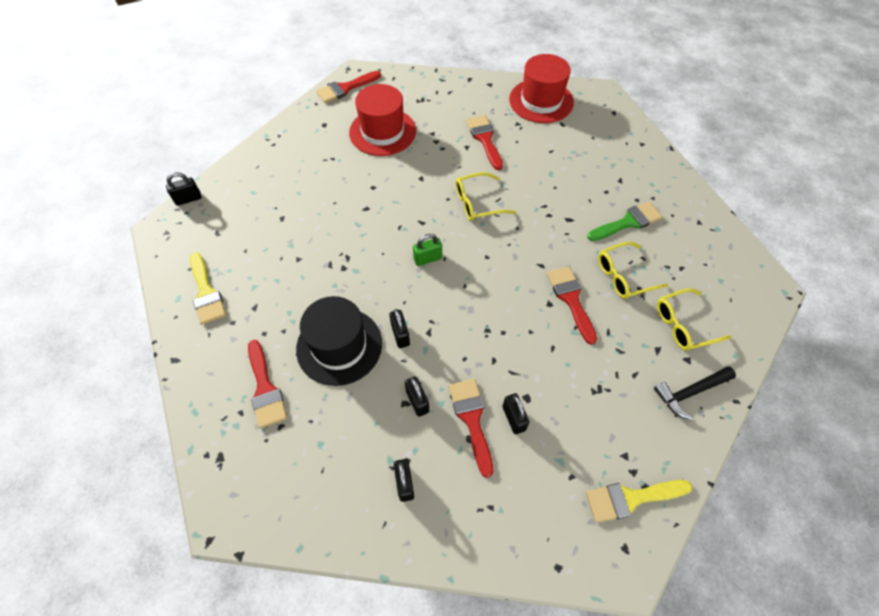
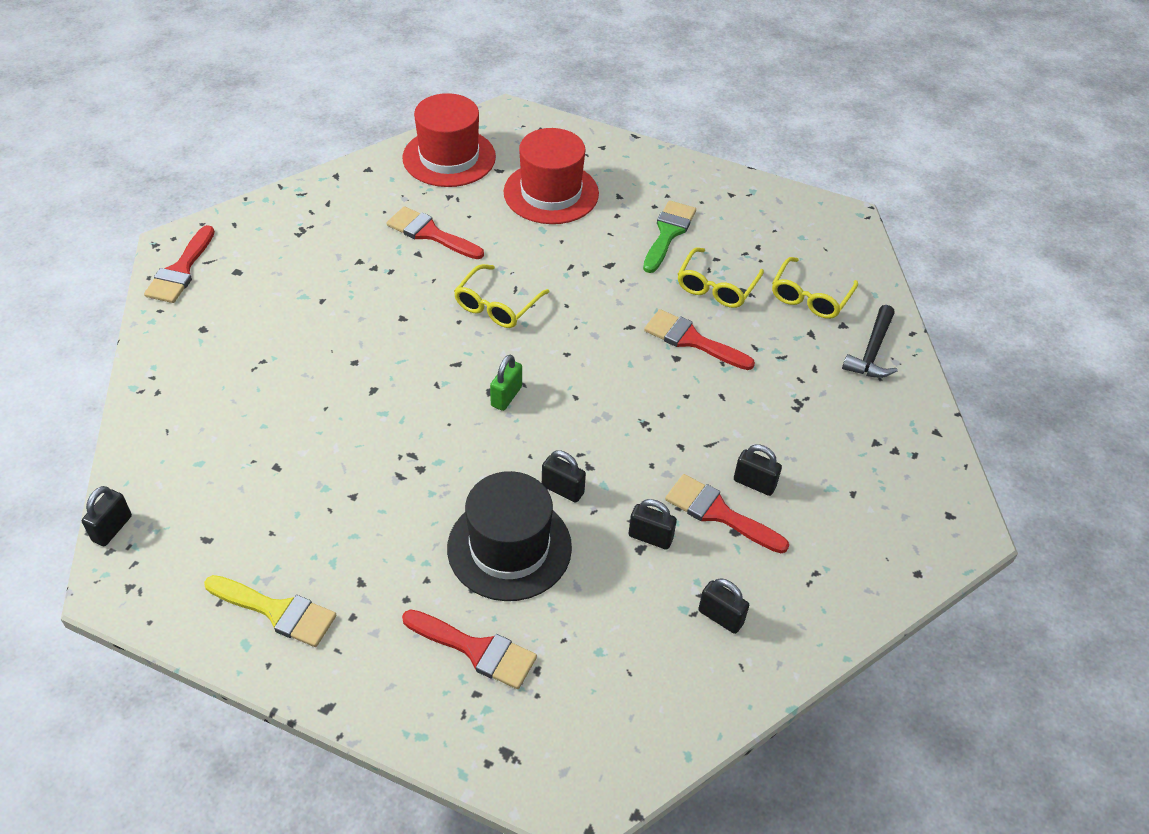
camera: 45 degrees left, 10 degrees down
red hat [349,84,416,156] -> red hat moved to [504,128,599,224]
yellow brush [586,480,692,523] -> none

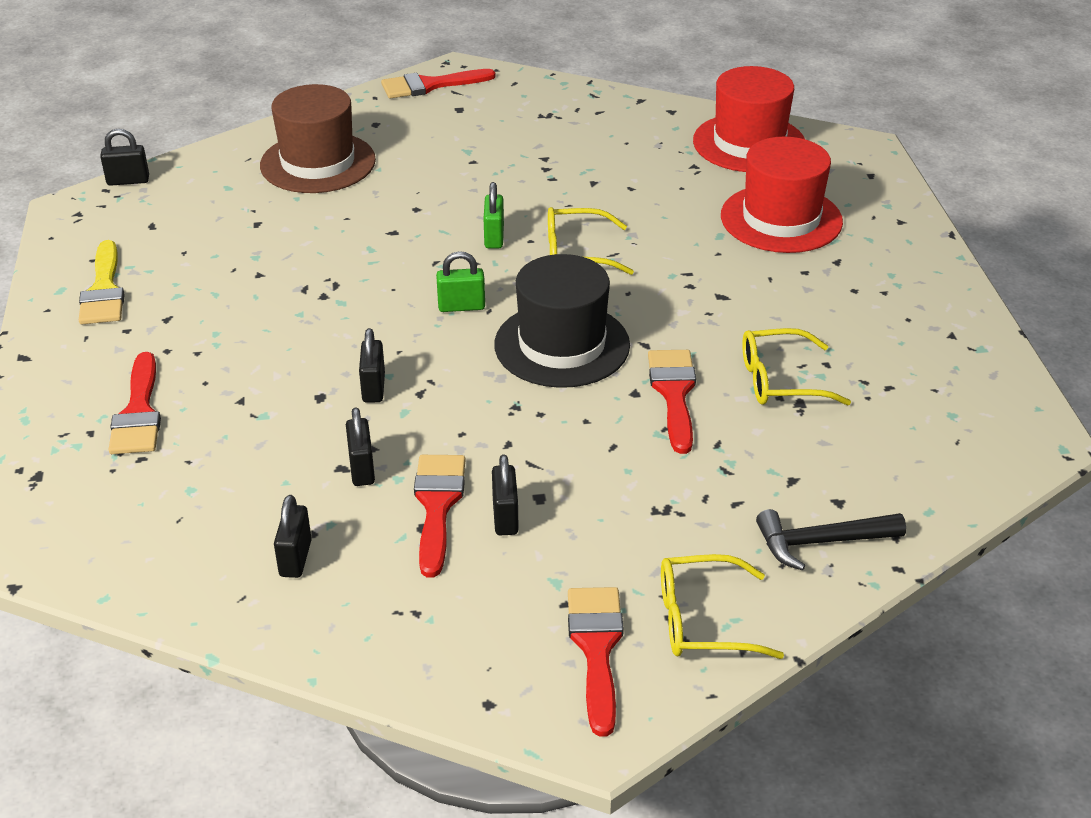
camera: 60 degrees right, 10 degrees down
red brush [387,206,484,259] -> red brush moved to [568,587,624,737]
black hat [447,471,572,601] -> black hat moved to [494,254,630,388]
green brush [643,200,696,273] -> none
yellow glasses [772,257,858,319] -> yellow glasses moved to [661,554,784,659]
none -> brown hat [260,84,376,193]
none -> green padlock [483,182,504,249]

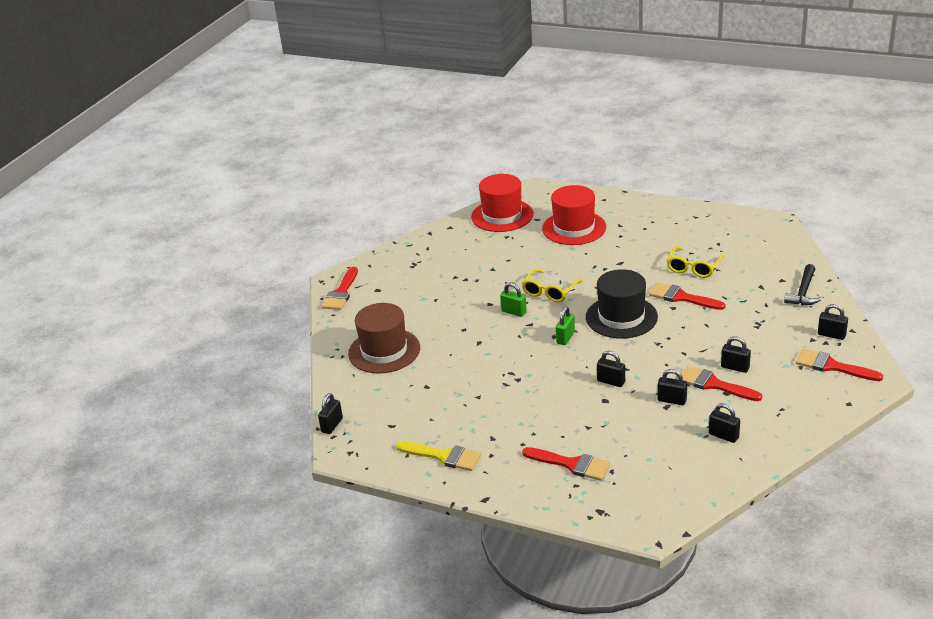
camera: 55 degrees left, 5 degrees down
yellow glasses [661,554,784,659] -> black padlock [818,304,848,340]

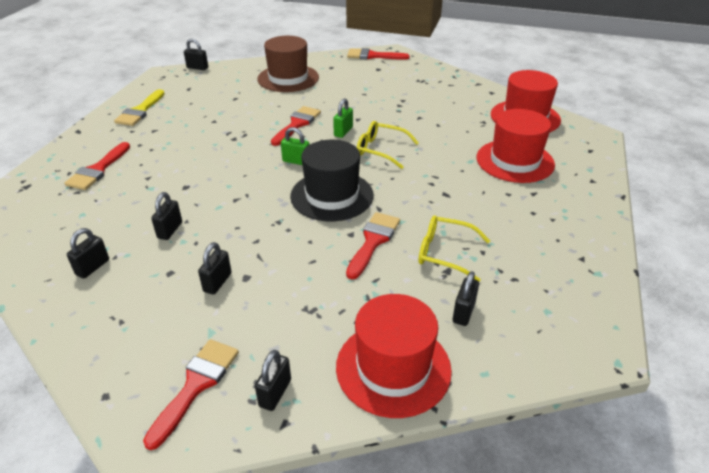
camera: 80 degrees right, 5 degrees up
black padlock [597,351,625,387] -> black padlock moved to [453,271,479,326]
red brush [681,366,762,401] -> red brush moved to [271,106,321,146]
black hammer [784,264,821,305] -> red hat [336,294,452,418]

